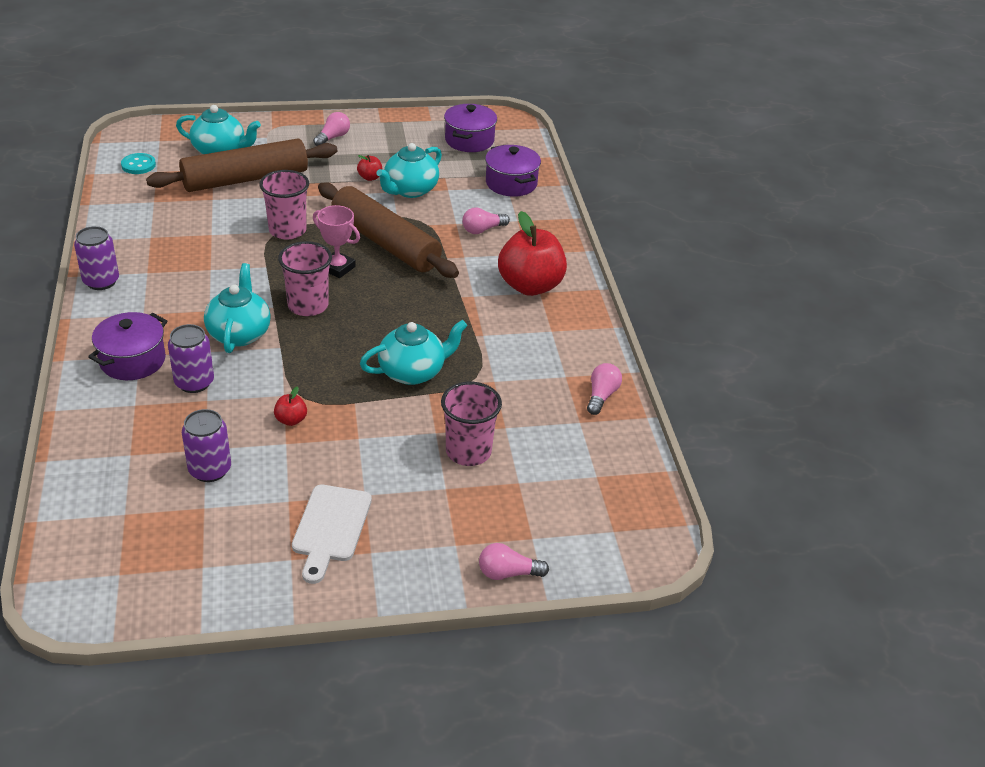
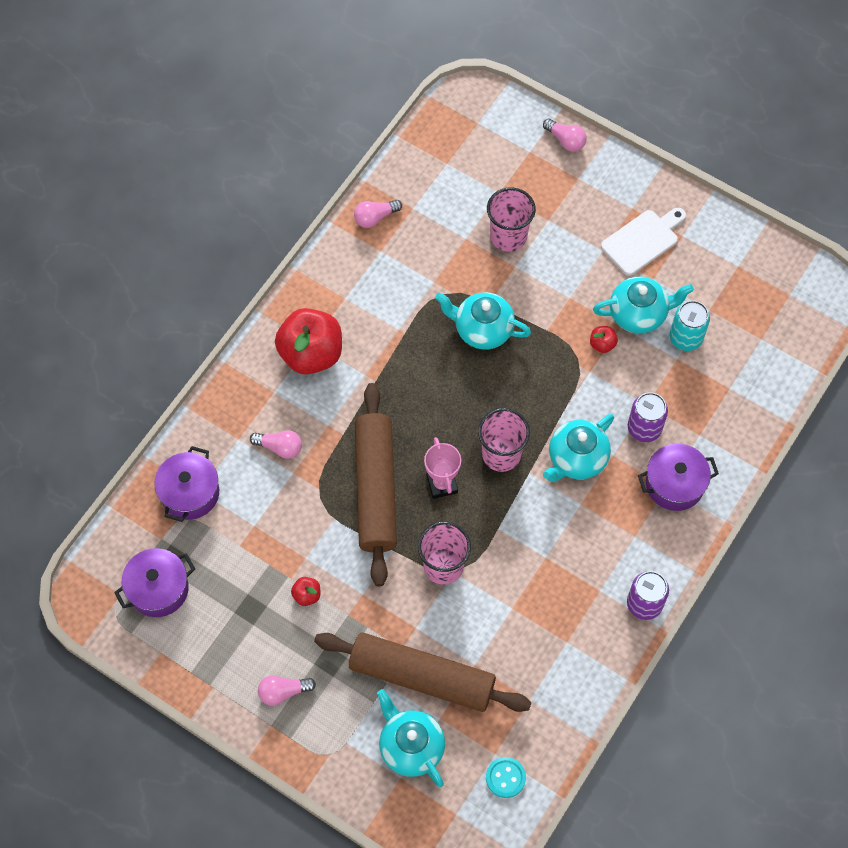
camera: 135 degrees left, 25 degrees up
purple can [182,409,231,482] -> turquoise can [670,300,710,351]
turquoise teapot [376,143,442,198] -> turquoise teapot moved to [593,277,694,334]

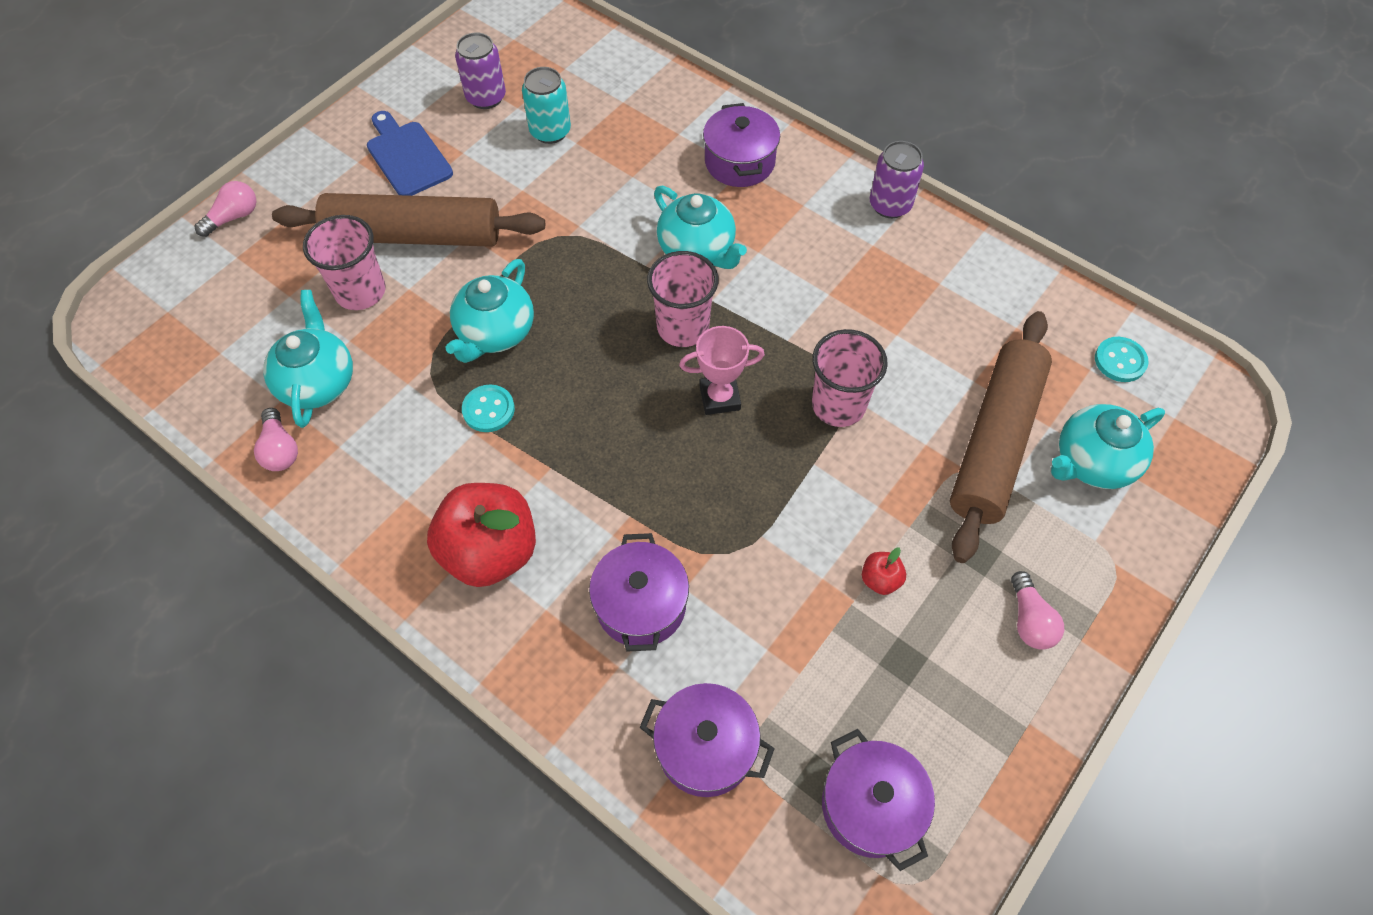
camera: 85 degrees left, 5 degrees down
pink light bulb [250,430,302,459] -> purple pot [589,533,689,652]
brown rolling pin [355,383,397,586] -> brown rolling pin moved to [272,193,545,247]
red apple [590,326,618,353] -> none
turquoise teapot [593,277,694,334] -> turquoise teapot moved to [263,290,353,428]
white cutting board [601,208,686,276] -> blue cutting board [367,111,453,196]
purple can [628,392,668,442] -> purple can moved to [455,32,506,109]
none -> turquoise button [462,385,515,432]

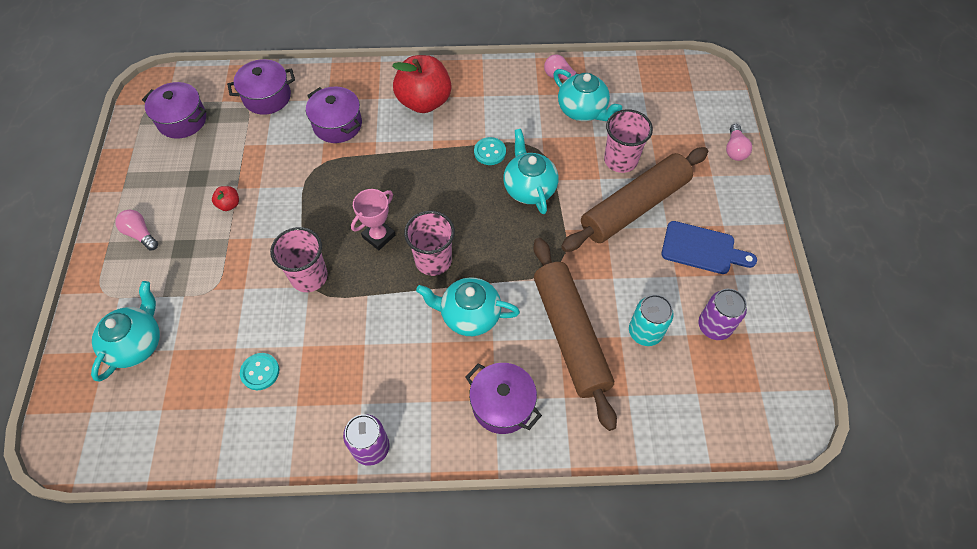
camera: 140 degrees right, 0 degrees up
brown rolling pin [950,311,1052,563] -> brown rolling pin moved to [533,238,617,431]
turquoise button [1095,337,1149,382] -> turquoise button moved to [240,353,279,390]

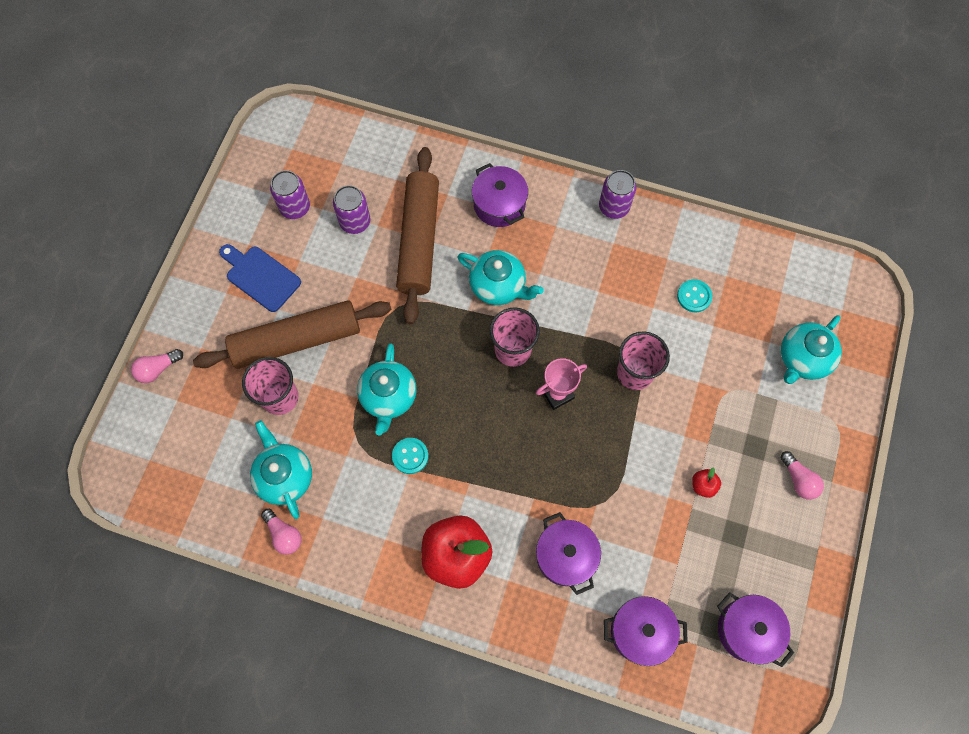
camera: 160 degrees left, 10 degrees up
turquoise can [629,294,673,346] -> purple can [333,185,370,234]
pink light bulb [726,124,752,161] -> pink light bulb turned 150 degrees counterclockwise [131,349,183,383]

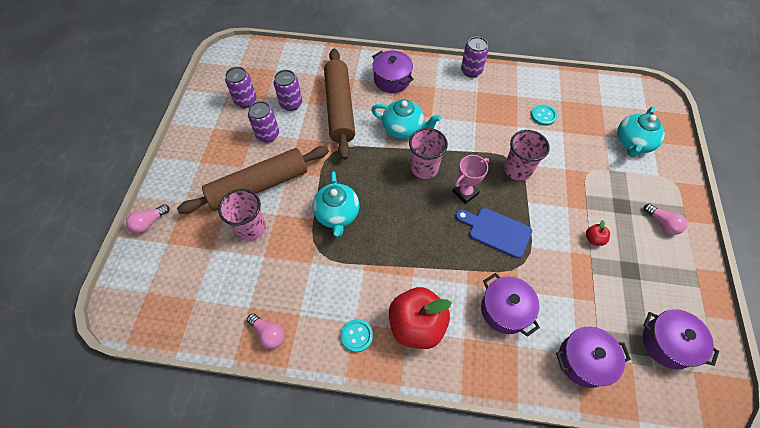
camera: 10 degrees left, 10 degrees down
blue cutting board [219,244,301,312] -> blue cutting board moved to [456,208,532,259]
turquoise teapot [250,420,312,519] -> none
turquoise button [392,438,428,474] -> turquoise button moved to [341,319,373,352]
none -> purple can [248,101,279,142]

